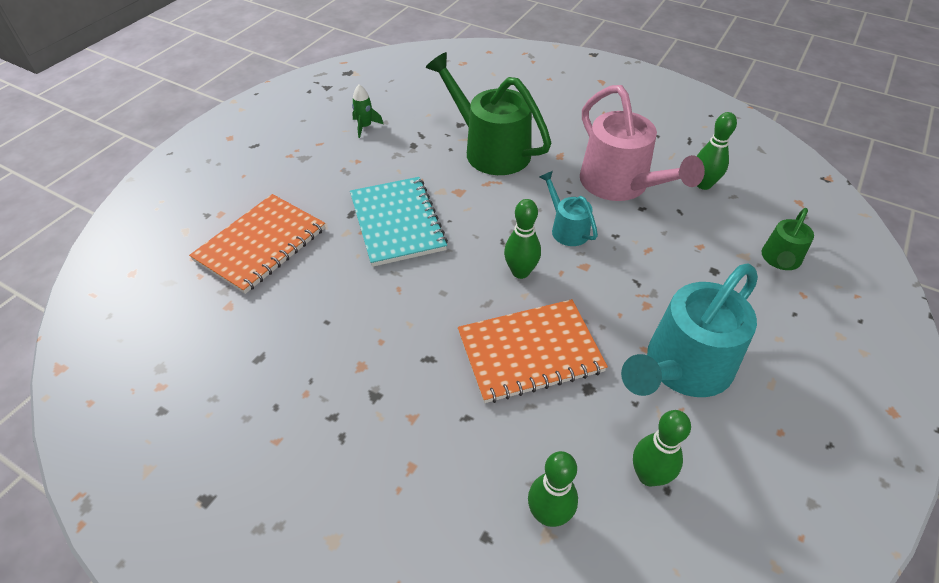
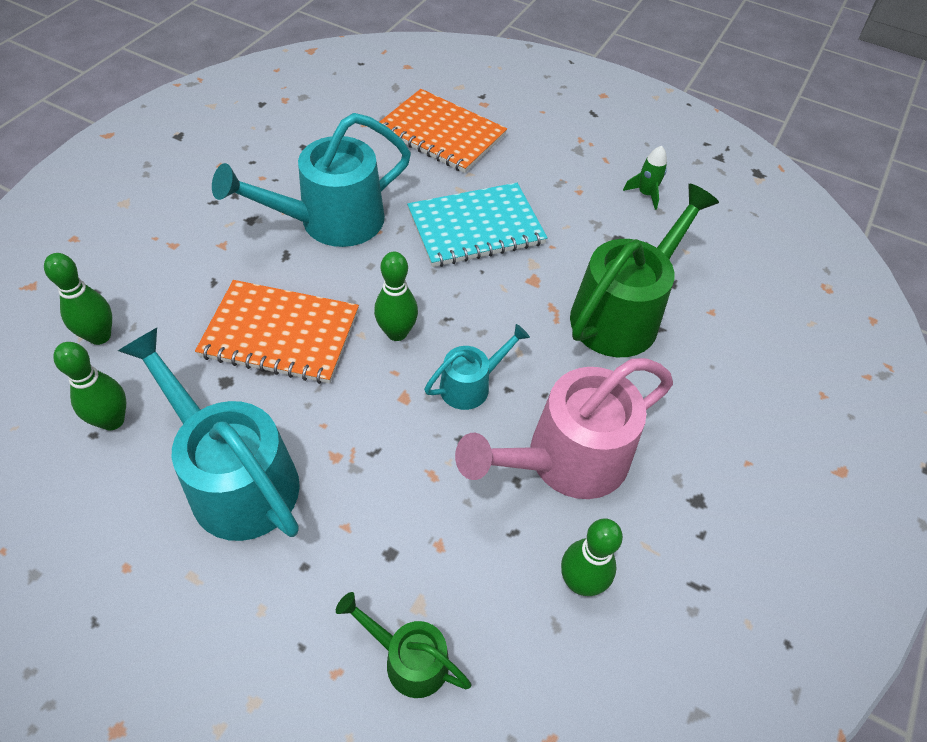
camera: 85 degrees right, 5 degrees up
orange notebook [458,299,608,403] -> orange notebook turned 60 degrees counterclockwise [195,280,359,384]
none -> turquoise watering can [212,113,411,247]

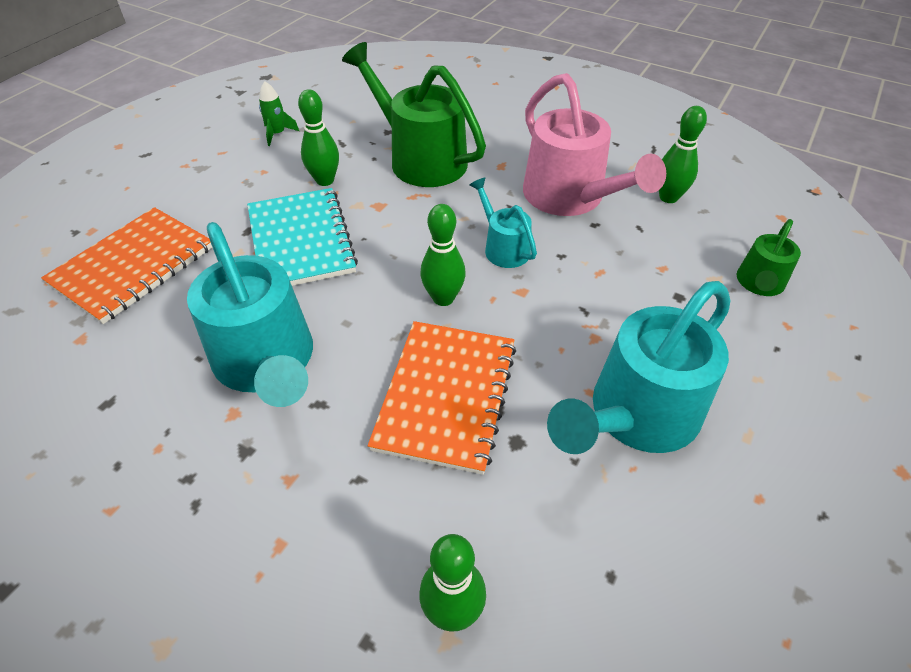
camera: 85 degrees left, 5 degrees down
green bowling pin [53,342,126,430] -> green bowling pin moved to [298,89,339,186]

